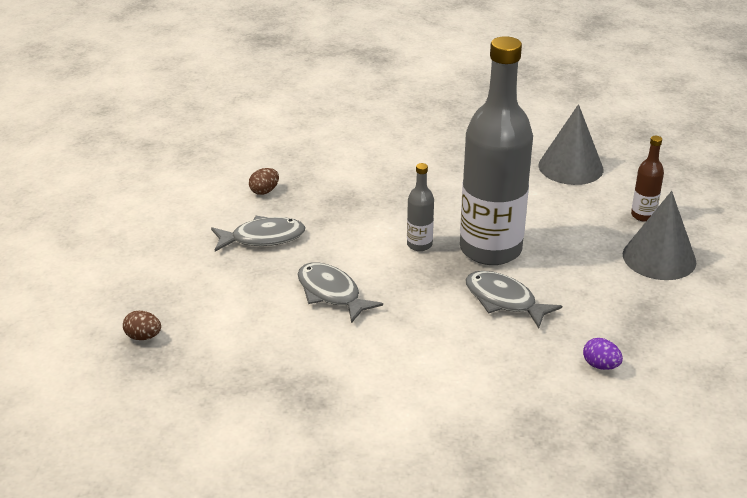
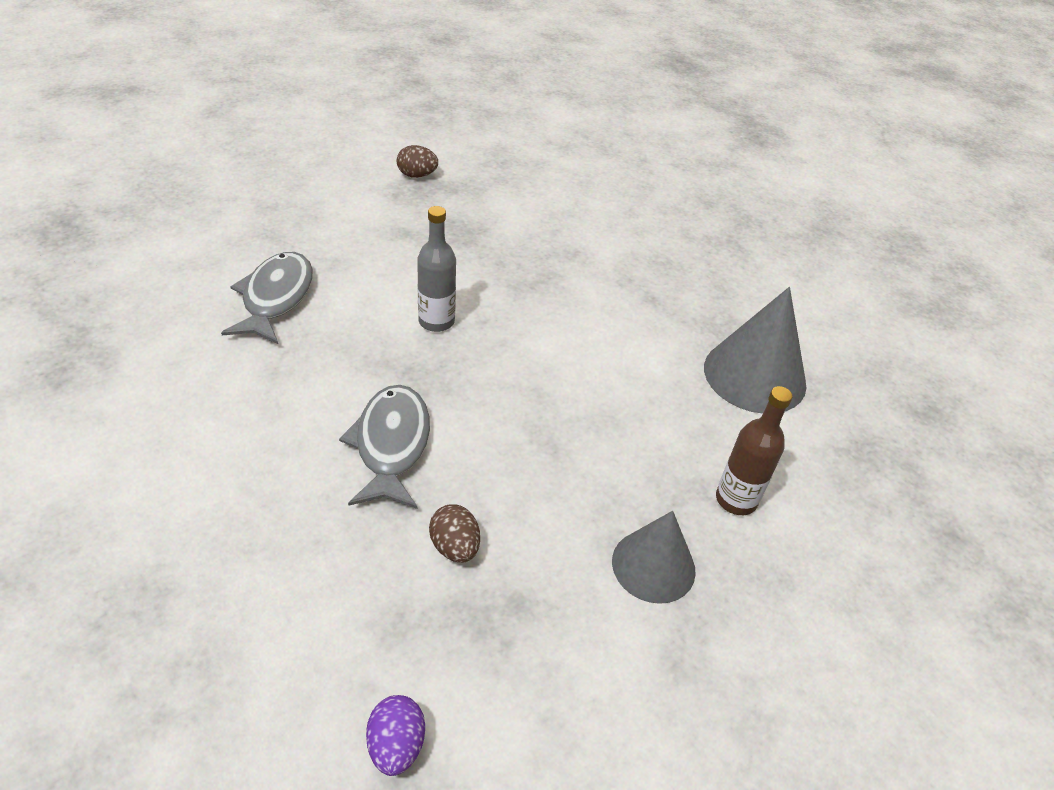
camera: 45 degrees right, 10 degrees up
brown egg [123,310,161,340] -> brown egg moved to [429,504,480,563]
grey fish [211,216,305,252] -> none
grey bottle [460,36,533,265] -> none
purple egg [583,338,623,370] -> purple egg moved to [366,695,425,776]
grey cone [623,191,696,280] -> grey cone [612,511,696,604], size x0.66

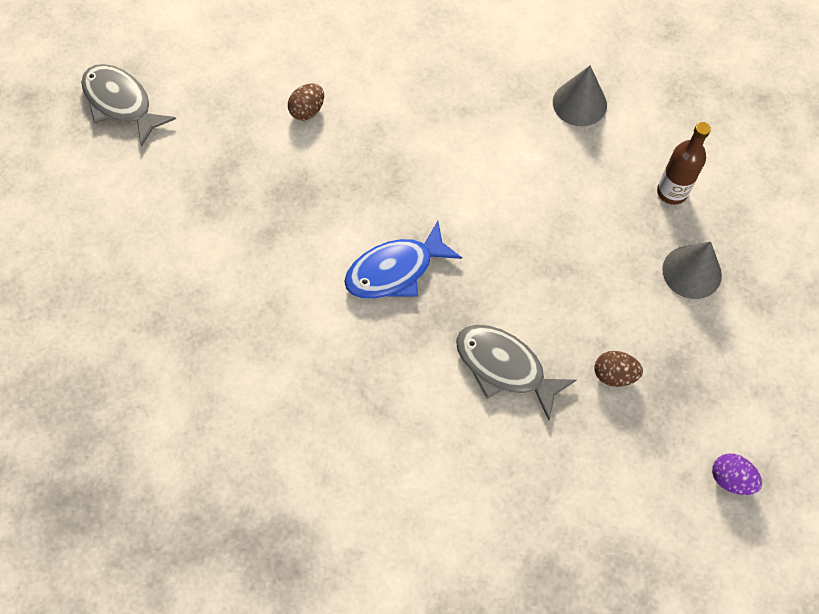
camera: 50 degrees left, 20 degrees up
grey fish [221,252,313,344] -> grey fish moved to [81,64,176,147]
brown egg [397,145,438,178] -> brown egg moved to [288,84,324,120]
grey bottle [417,206,456,332] -> blue fish [344,221,462,299]
grey cone [704,287,806,414] -> grey cone [553,66,607,126], size x0.66

